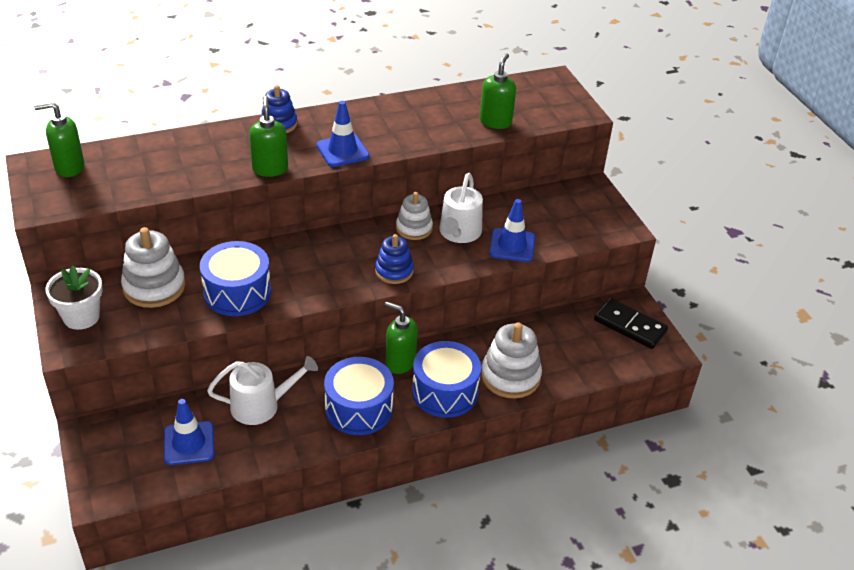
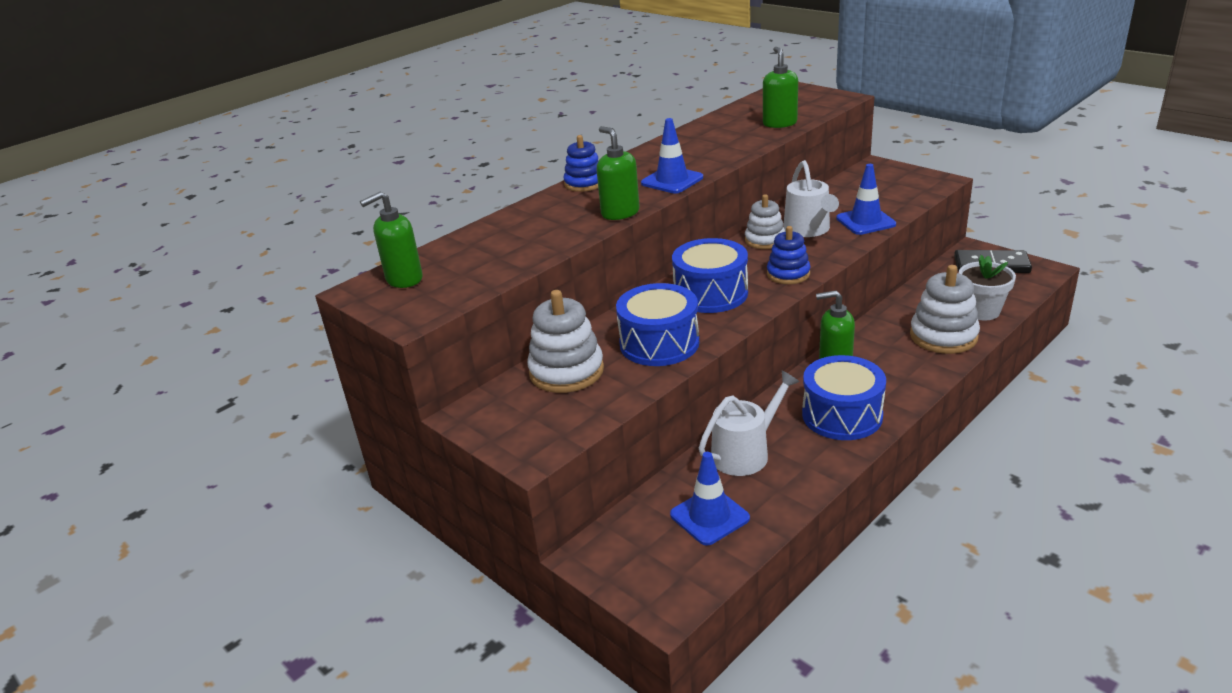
camera: 20 degrees left, 10 degrees down
white flower pot [45,265,103,330] -> white flower pot moved to [959,255,1016,320]
blue drum [412,341,481,418] -> blue drum moved to [672,238,748,313]

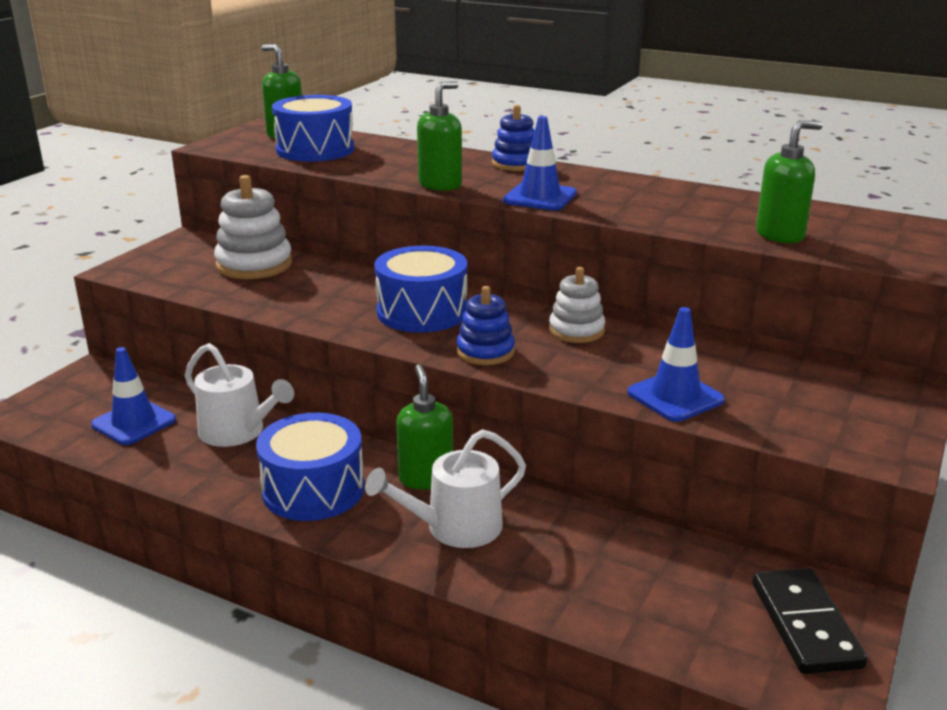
camera: 70 degrees right, 5 degrees down
blue drum [616,283,699,366] -> blue drum moved to [272,95,354,162]
white watering can [783,160,839,237] -> white watering can moved to [365,430,526,548]
white stacking toy [910,265,980,354] -> none
white flower pot [959,255,1016,320] -> none

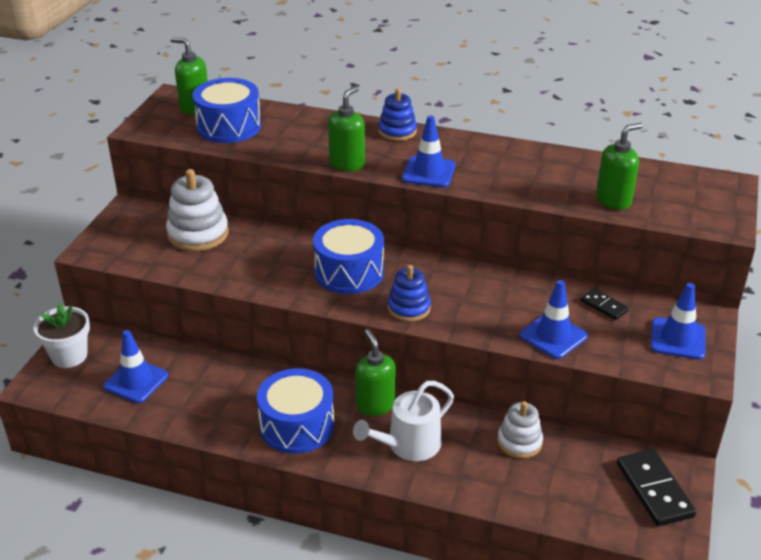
camera: 10 degrees left, 10 degrees up
white watering can [185,343,294,447] -> none
white stacking toy [549,267,605,343] -> white stacking toy moved to [497,401,543,459]
none -> white flower pot [34,303,90,368]
none -> black domino [580,288,629,320]
none -> blue traffic cone [650,283,705,360]

